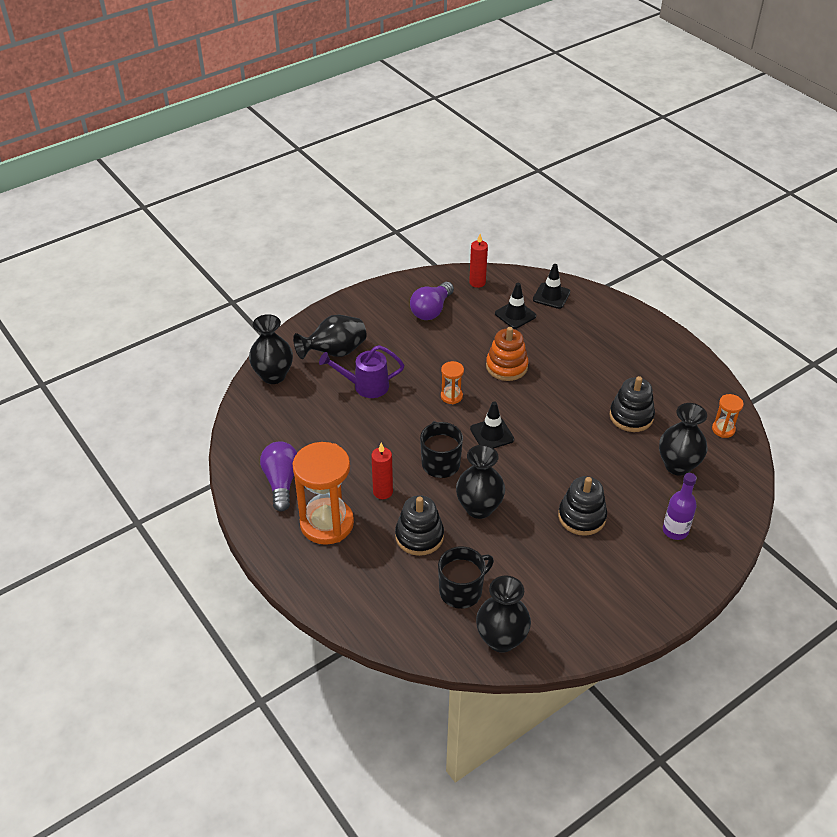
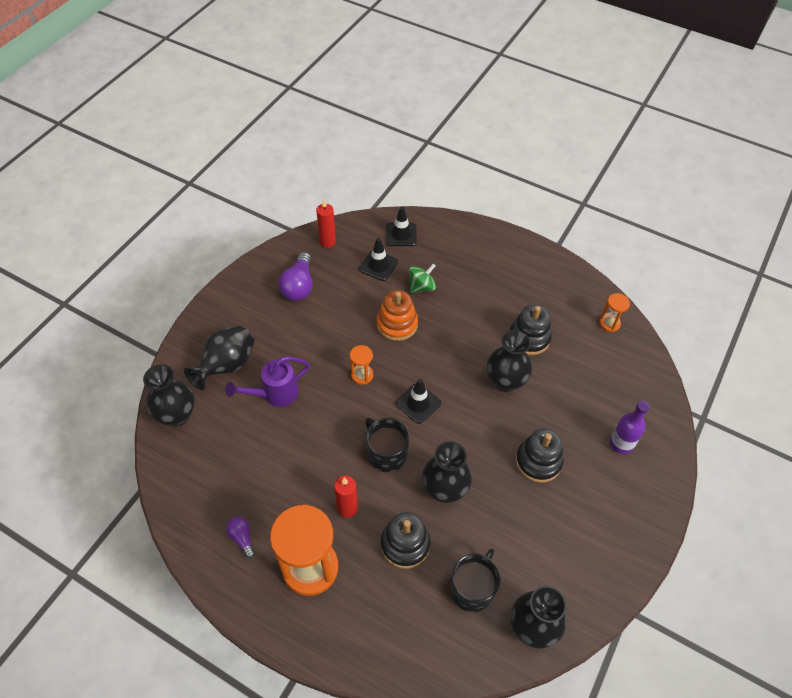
camera: 25 degrees left, 10 degrees up
purple light bulb [260,441,297,511] -> purple light bulb [226,517,255,559], size x0.55
black vase [659,403,707,476] -> black vase moved to [487,330,532,392]
none -> green spinning top [409,264,436,293]

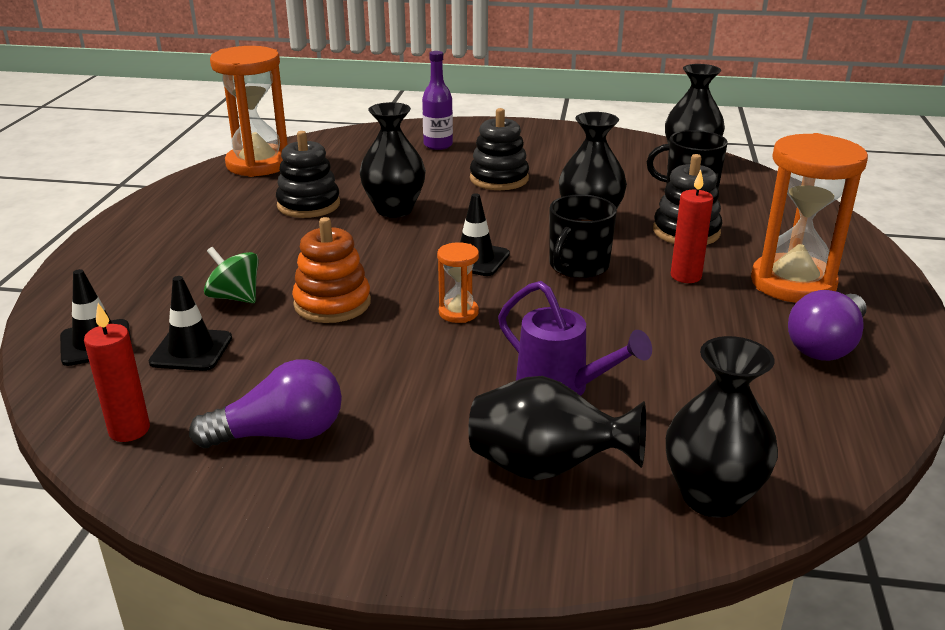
camera: 110 degrees left, 25 degrees down
purple light bulb [226,517,255,559] -> purple light bulb [788,290,867,361], size x1.81
orange hourglass [599,293,630,332] -> orange hourglass [210,46,288,177], size x2.17

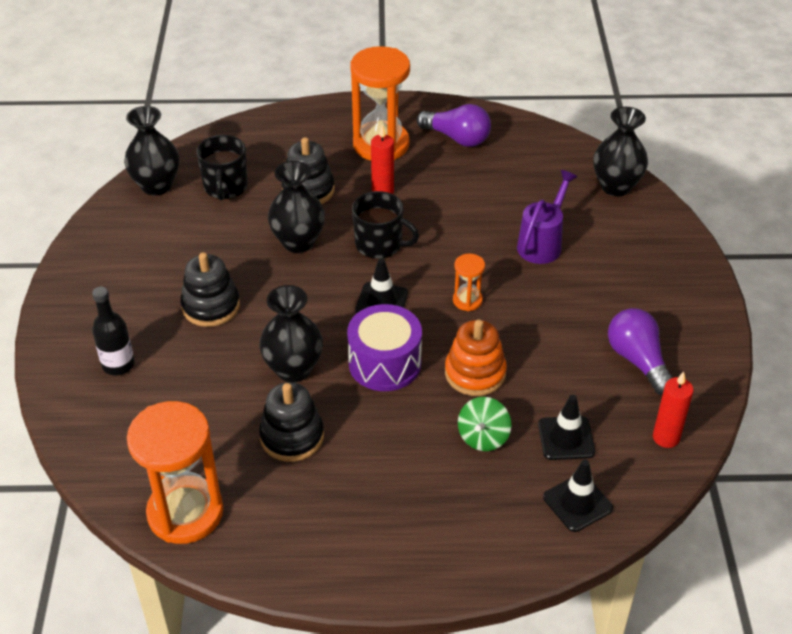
camera: 100 degrees left, 15 degrees up
purple bottle [422,51,453,150] -> black bottle [92,287,135,375]
black vase [468,376,646,480] -> none
none -> purple drum [347,304,422,391]

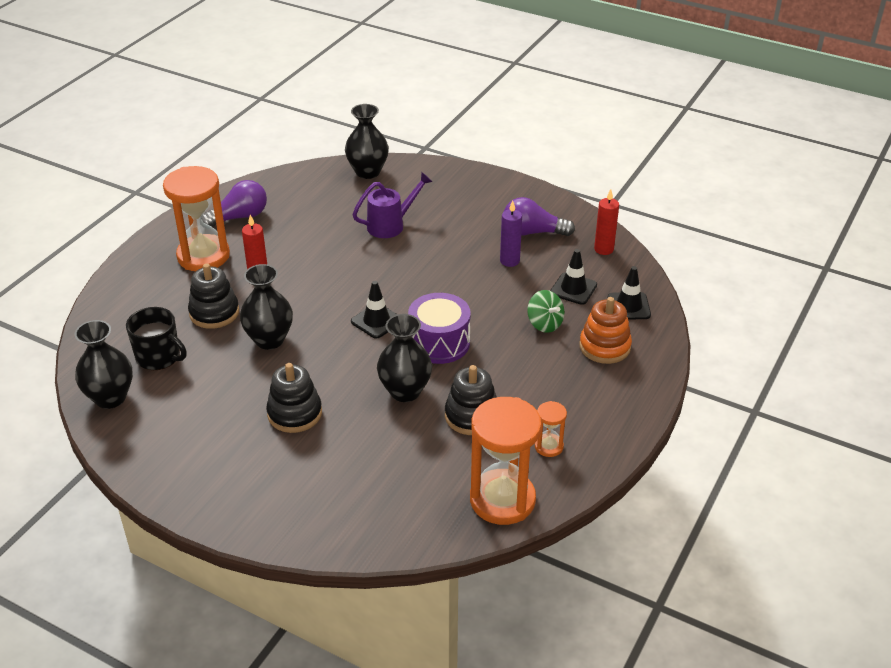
camera: 60 degrees left, 5 degrees down
black bottle [92,287,135,375] -> none
black mug [352,191,419,259] -> none
orange stacking toy [445,319,507,396] -> orange stacking toy moved to [579,297,632,364]
orange hourglass [453,254,485,311] -> orange hourglass moved to [535,401,567,457]
purple watering can [517,170,578,264] -> purple watering can turned 90 degrees clockwise [352,172,433,238]
none -> purple candle [500,200,522,267]

